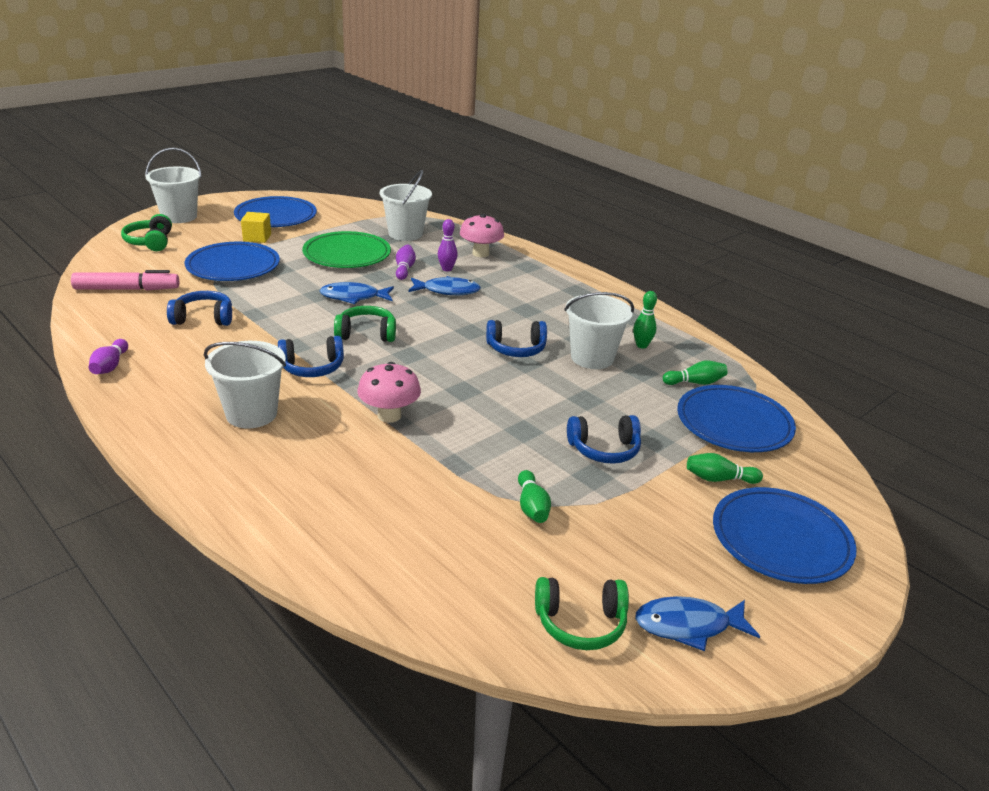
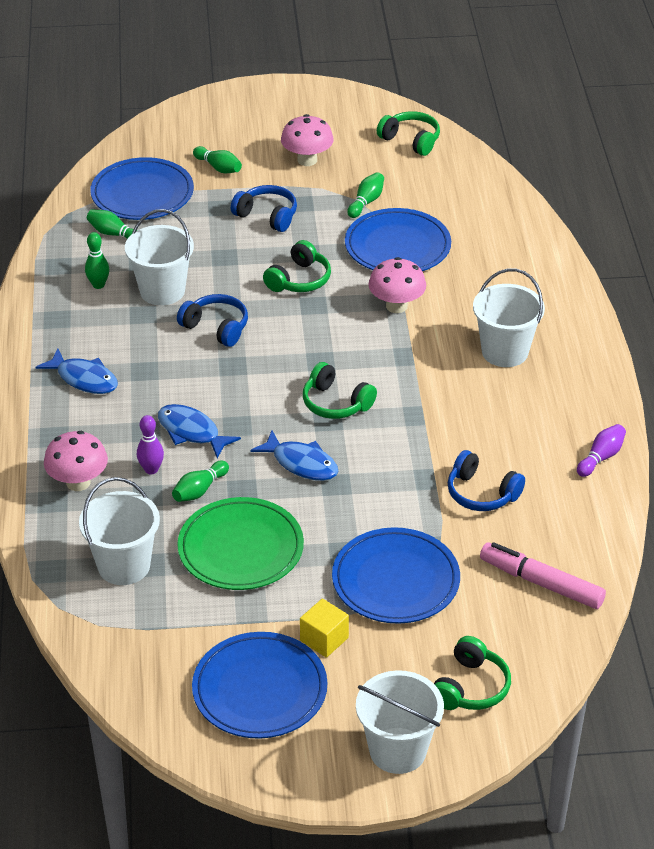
camera: 140 degrees left, 10 degrees up
blue headphones [278,336,344,377] -> none
purple bowling pin [396,245,416,280] -> green bowling pin [172,460,229,502]
blue fish [635,596,760,651] -> blue fish moved to [36,348,118,394]
blue plate [713,487,857,584] -> blue plate moved to [345,208,451,271]
none -> green headphones [263,240,331,292]
none -> pink mushroom [281,114,334,166]

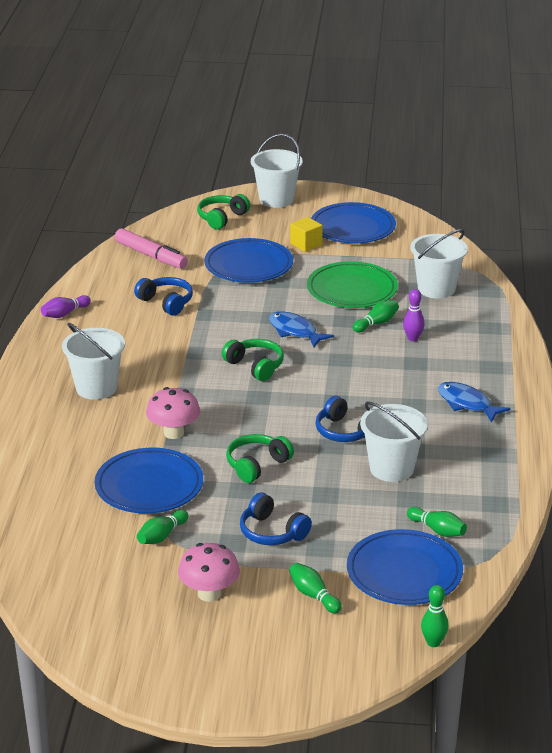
camera: 170 degrees left, 10 degrees down
pink mushroom [44,431,108,491] -> none
green bowling pin [85,232,109,289] -> green bowling pin moved to [421,585,449,647]
blue fish [158,404,241,459] -> none
green headphones [377,111,440,156] -> none

